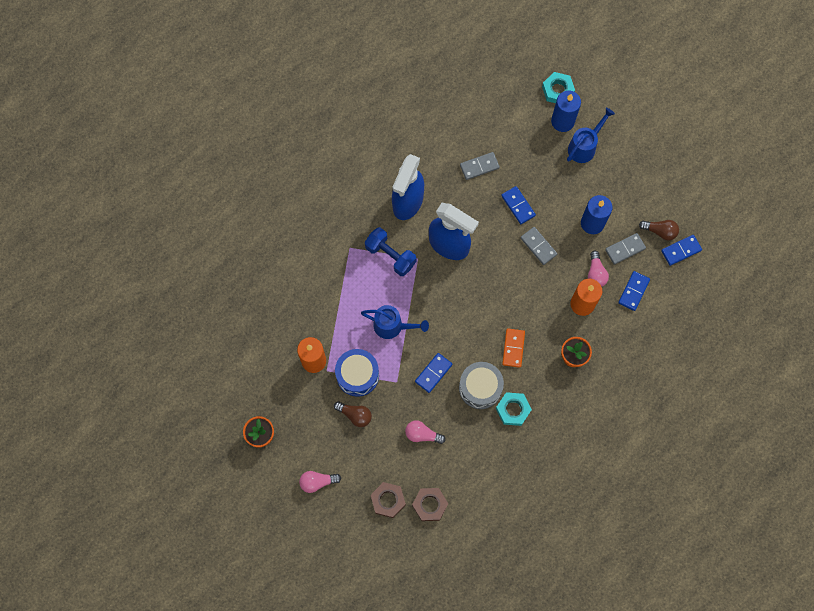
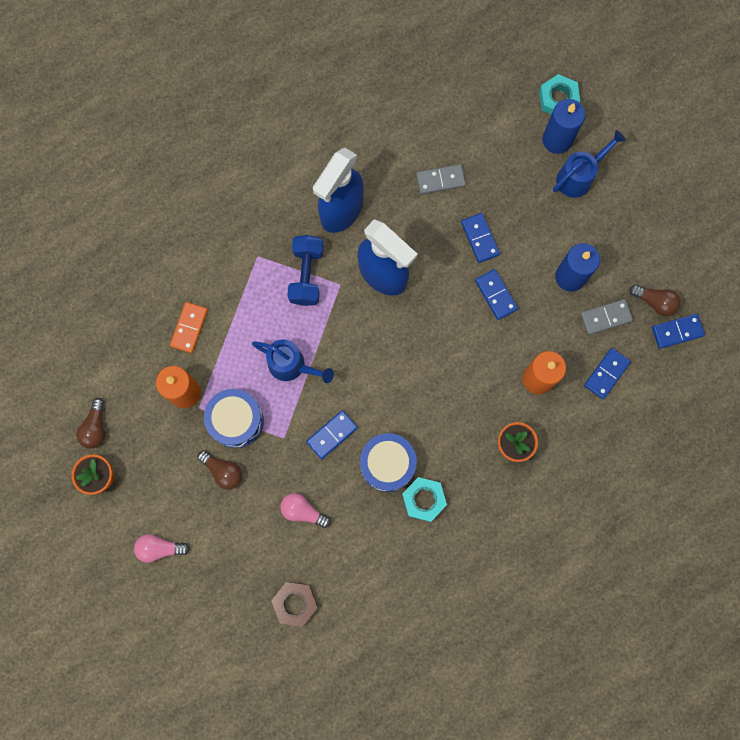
camera: 10 degrees right, 5 degrees up
blue dumbbell [365,227,416,276] -> blue dumbbell turned 45 degrees clockwise [287,235,324,306]
brown nut [371,482,406,518] -> none
grey drum [459,362,504,409] -> blue drum [360,433,417,492]
orange domino [502,328,525,368] -> orange domino moved to [170,302,208,353]
grey domino [521,227,557,265] -> blue domino [475,269,518,320]
pink light bulb [588,251,609,287] -> none
none -> brown light bulb [76,398,105,449]

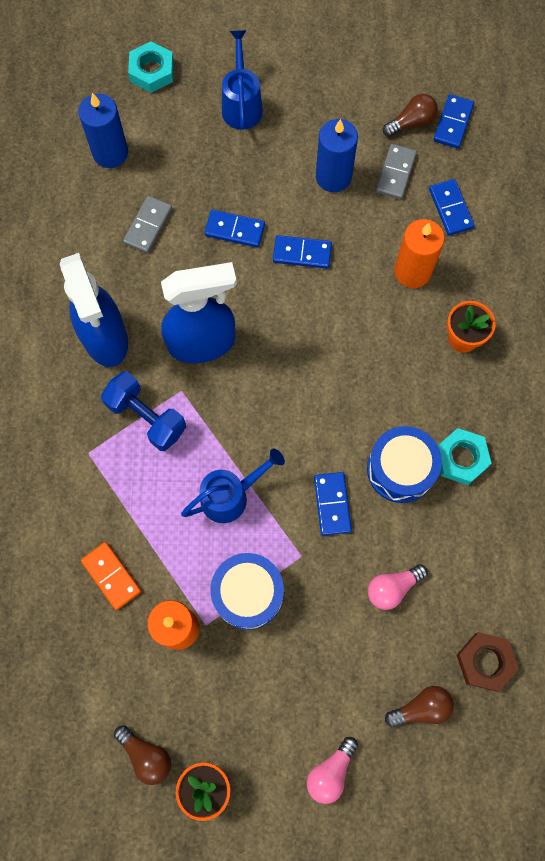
camera: 55 degrees left, 5 degrees down
brown light bulb [198,450,242,490] -> brown light bulb moved to [385,686,454,728]
blue candle [542,99,585,154] -> blue candle moved to [78,93,128,168]

